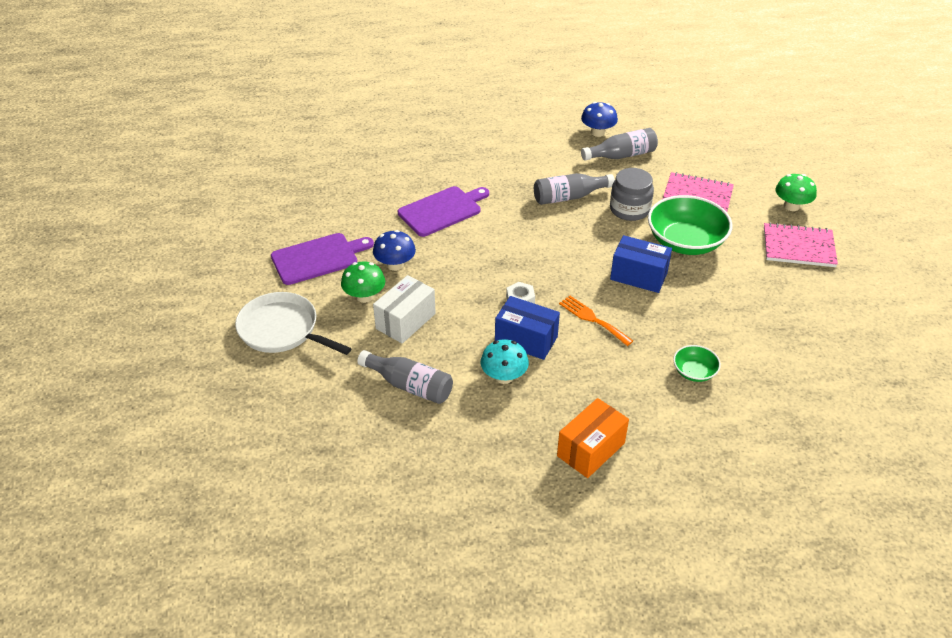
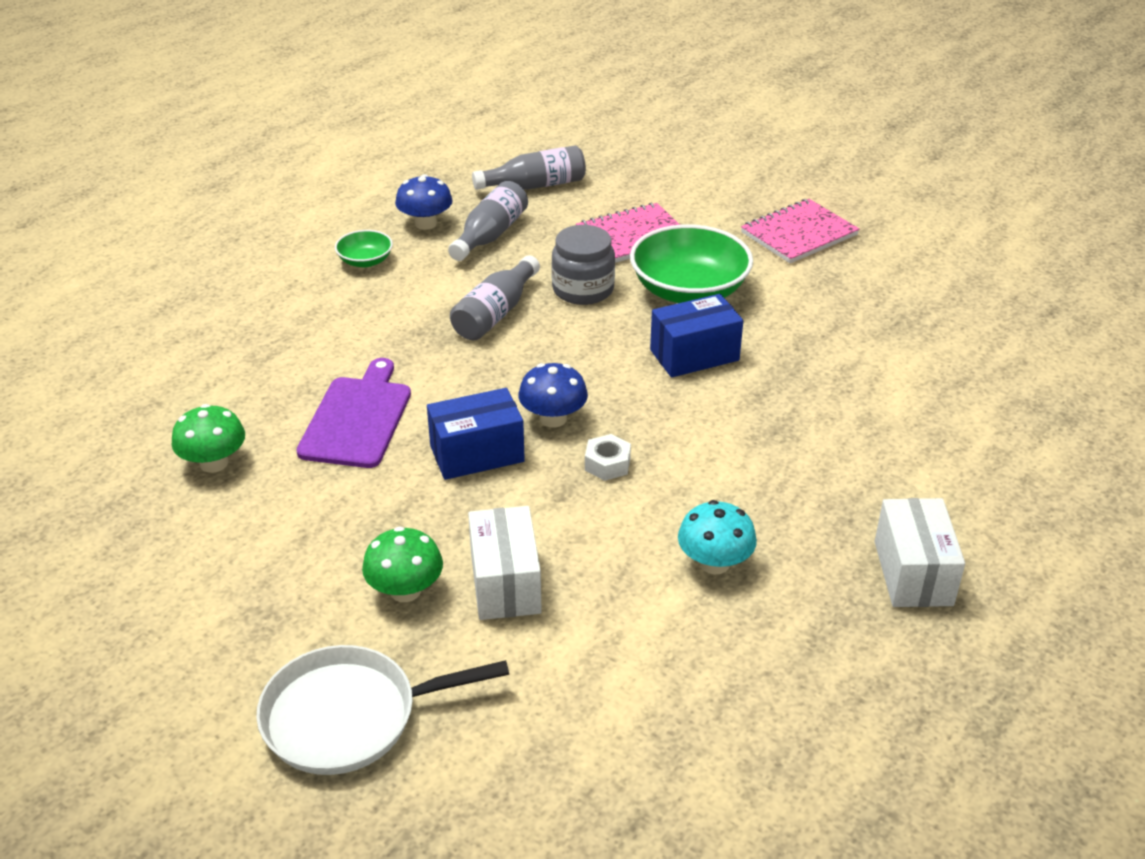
camera: 45 degrees left, 5 degrees down
purple cutting board [271,233,374,285] -> none
grey bottle [357,350,453,404] -> grey bottle moved to [472,145,586,190]
blue mushroom [373,230,416,271] -> blue mushroom moved to [519,363,588,427]
blue box [495,296,560,360] -> blue box moved to [427,388,525,480]
orange box [557,398,629,478] -> white box [875,498,965,607]
orange fork [559,296,633,346] -> none
green bowl [673,345,721,382] -> green bowl moved to [335,230,393,267]
green mushroom [775,174,817,211] -> green mushroom moved to [172,404,245,473]

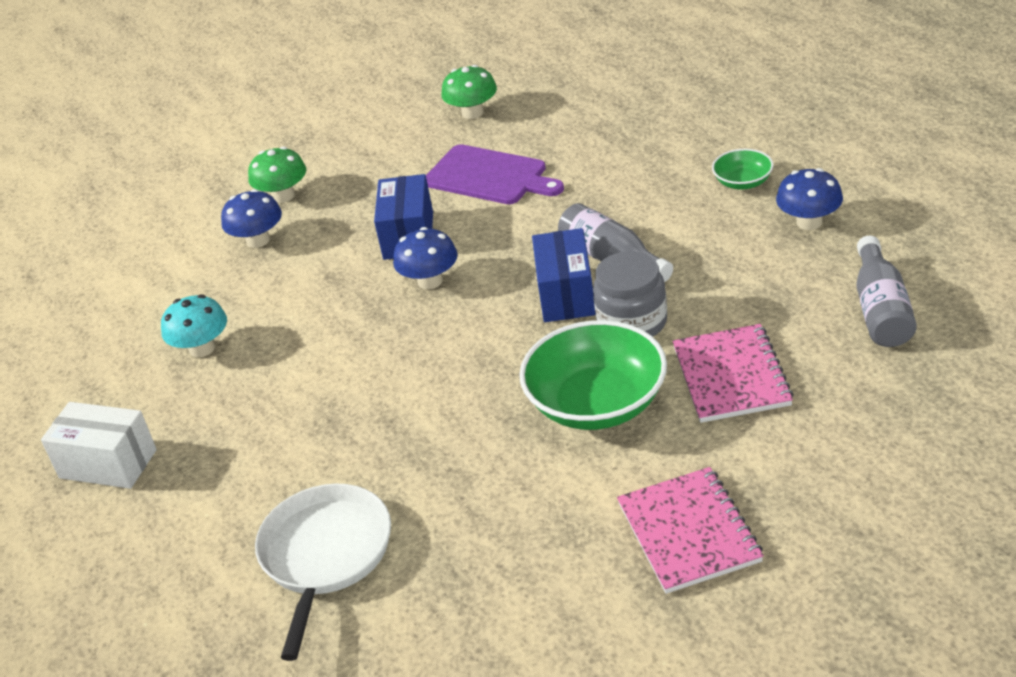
camera: 115 degrees right, 0 degrees up
white pan [256,645,509,775] -> white pan moved to [255,483,391,661]
grey bottle [448,181,528,261] -> none
white box [468,506,542,620] -> blue mushroom [221,189,282,248]
white nut [585,434,631,481] -> none
blue box [650,294,743,377] -> blue box moved to [532,228,596,322]

